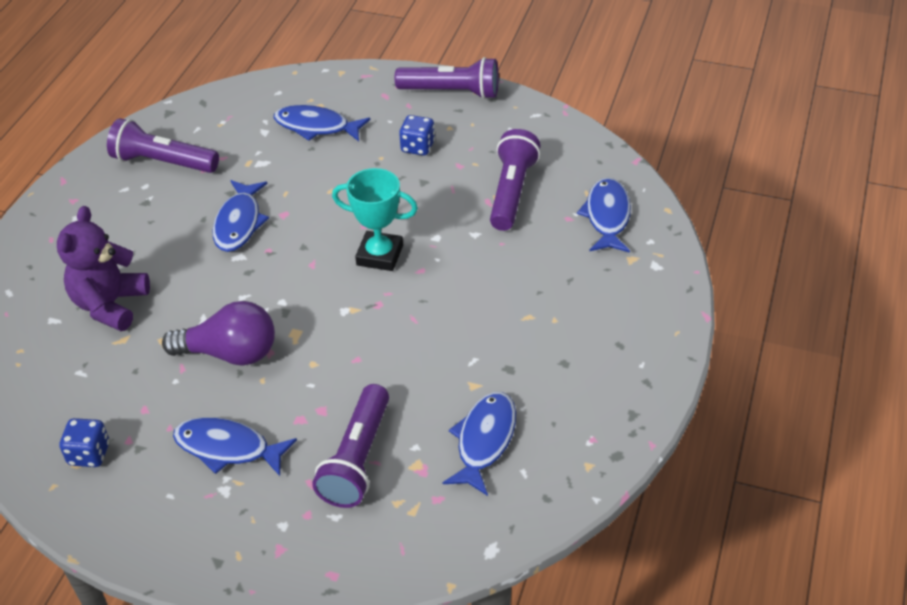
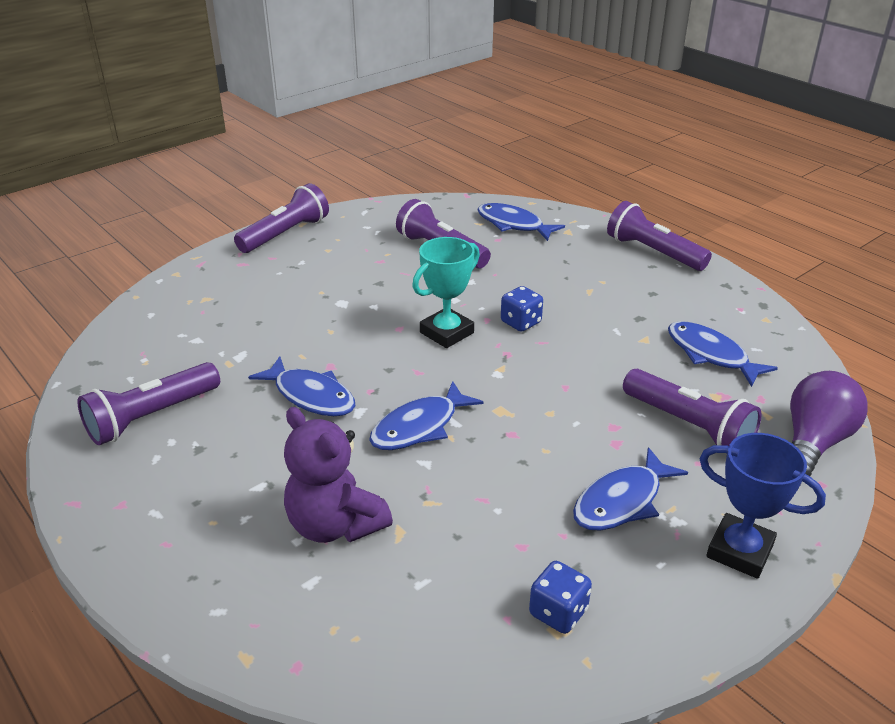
camera: 60 degrees left, 10 degrees down
purple light bulb [162,301,275,366] -> purple light bulb moved to [790,371,868,476]
blue fish [273,105,370,141] -> blue fish moved to [369,381,483,450]
blue dice [399,115,435,155] -> blue dice moved to [501,286,543,332]
none -> purple flashlight [607,201,712,271]
none -> blue trophy [700,433,826,579]

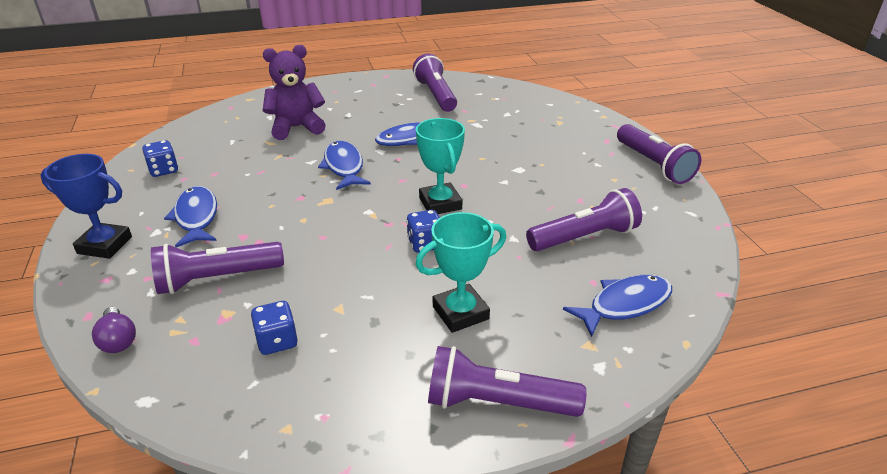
camera: 115 degrees right, 0 degrees up
purple flashlight [607,201,712,271] -> purple flashlight turned 150 degrees counterclockwise [428,346,586,417]
blue fish [668,321,778,387] -> blue dice [251,301,298,355]
blue trophy [700,433,826,579] -> blue trophy turned 45 degrees clockwise [41,154,132,259]
purple light bulb [790,371,868,476] -> purple light bulb [92,307,136,353], size x0.56
none -> turquoise trophy [415,212,506,333]

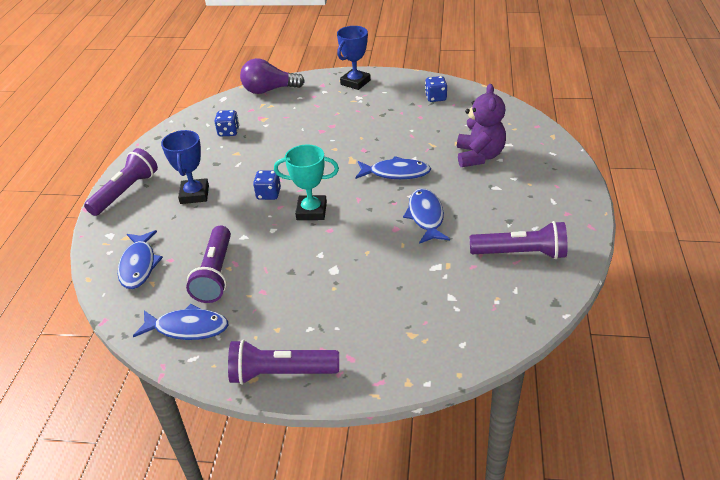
camera: 115 degrees right, 5 degrees up
purple light bulb [92,307,136,353] -> purple light bulb [240,58,305,94], size x1.80
purple flashlight [151,242,284,294] -> none
blue fish [164,186,217,247] -> blue fish moved to [133,304,229,340]
turquoise trophy [415,212,506,333] -> blue trophy [161,130,209,204]

